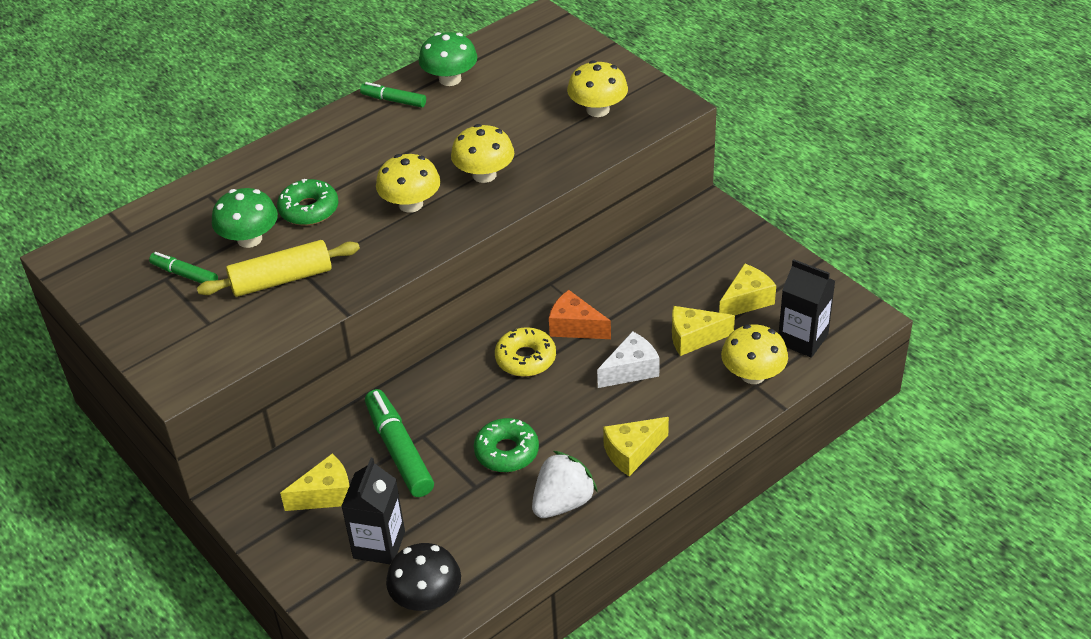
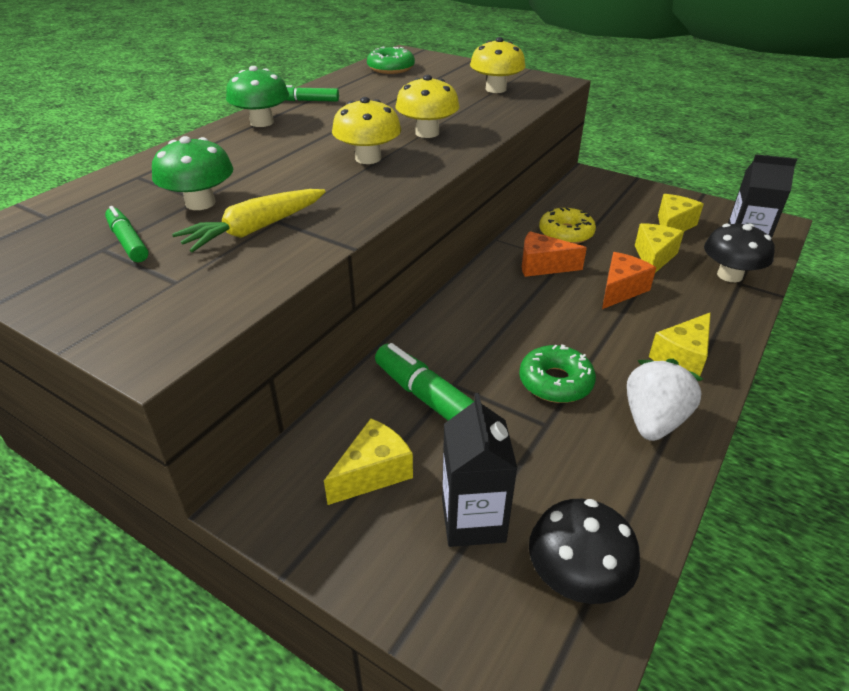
camera: 20 degrees left, 5 degrees down
green marker [149,252,218,284] -> green marker turned 45 degrees clockwise [105,206,149,262]
yellow rolling pin [197,240,360,297] -> yellow carrot [172,189,326,252]
green donut [277,179,339,225] -> green donut moved to [367,47,415,74]
green mushroom [418,32,477,86] -> green mushroom moved to [226,66,289,127]
yellow donut [495,327,556,377] -> yellow donut moved to [539,208,596,244]
white cheese [597,331,660,388] -> orange cheese [602,252,656,309]
yellow cheese [672,306,735,356] -> yellow cheese turned 135 degrees clockwise [635,223,684,273]
yellow mushroom [721,324,788,384] -> black mushroom [704,223,775,282]

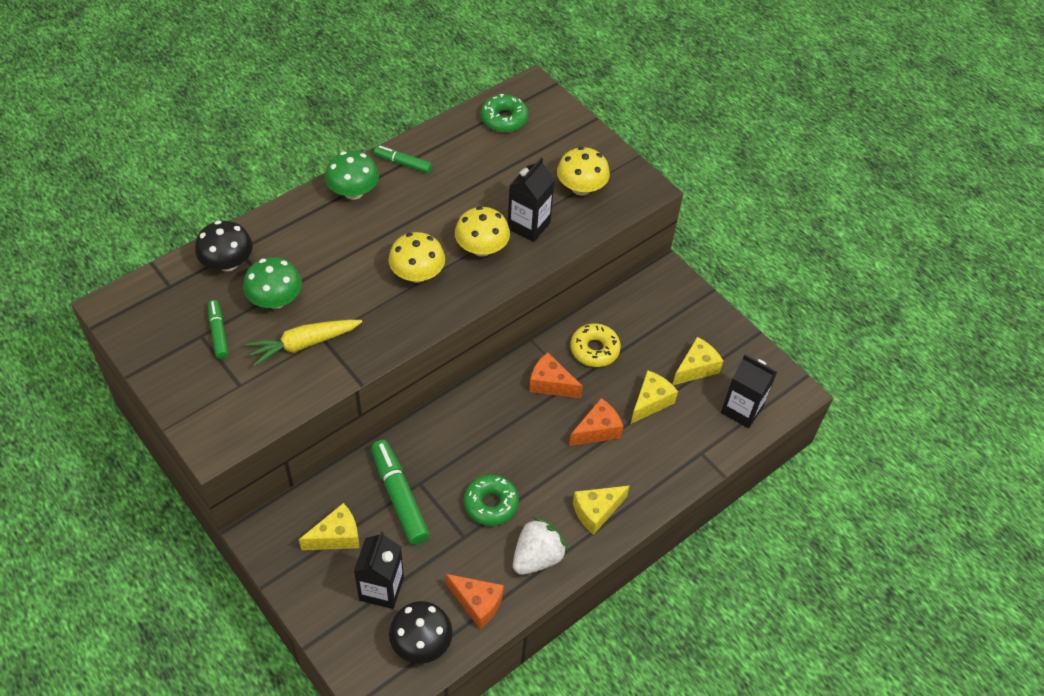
camera: 15 degrees right, 15 degrees up
black mushroom [704,223,775,282] -> black mushroom moved to [195,221,253,271]
none -> orange cheese [446,574,504,629]
none -> black carton [508,157,555,242]

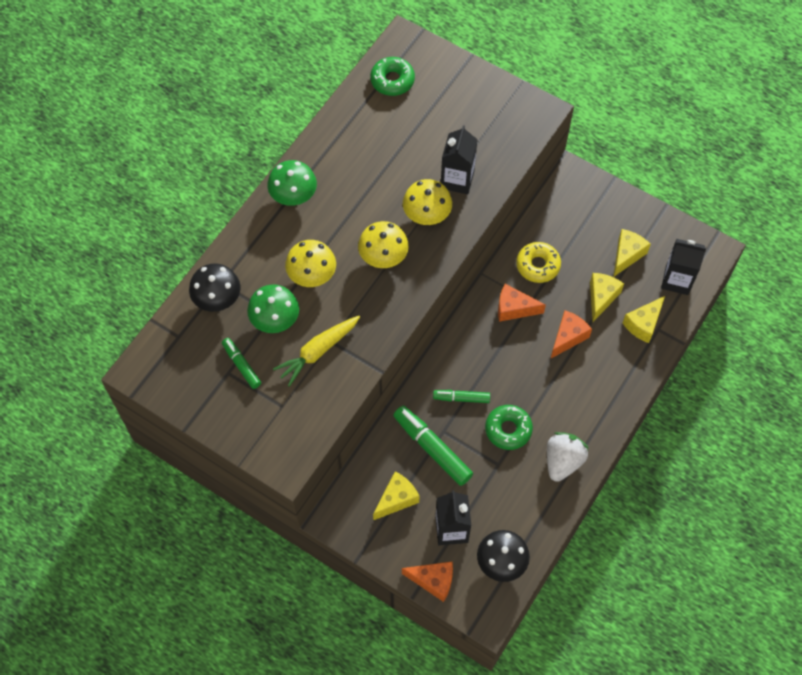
camera: 15 degrees left, 10 degrees up
green marker [374,146,432,173] -> green marker moved to [433,390,490,403]
orange cheese [446,574,504,629] -> orange cheese moved to [402,561,453,602]
yellow mushroom [557,147,610,196] -> yellow mushroom moved to [285,240,336,287]
yellow cheese [573,486,630,535] -> yellow cheese moved to [623,296,665,343]

